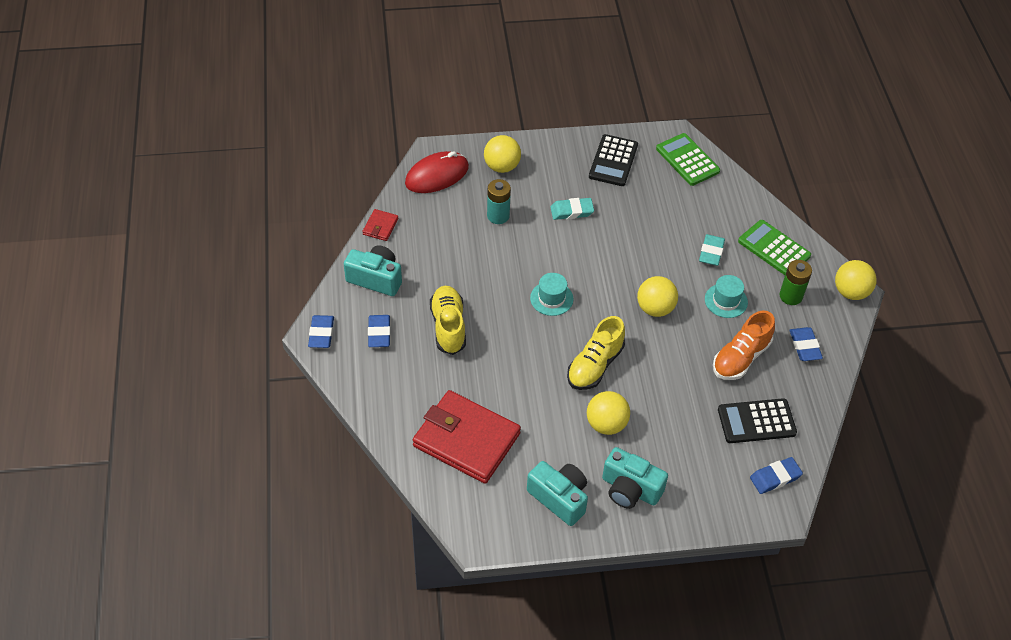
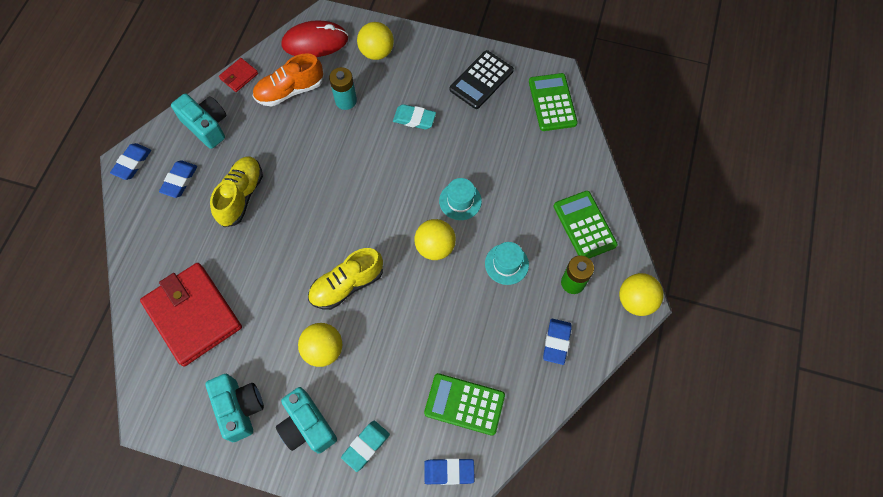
camera: 25 degrees right, 15 degrees up
turquoise hat [530,273,574,316] -> turquoise hat moved to [439,178,482,220]
turquoise eraser [699,234,725,266] -> turquoise eraser moved to [341,421,390,472]
orange shoe [713,310,775,380] -> orange shoe moved to [253,53,323,106]
black calculator [718,398,797,443] -> green calculator [424,373,505,436]

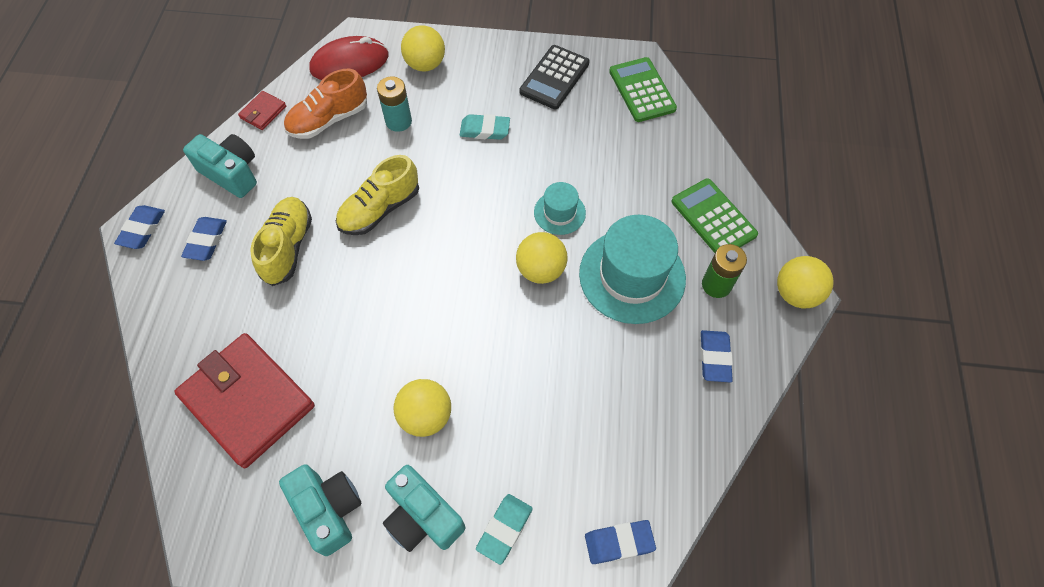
camera: 10 degrees left, 5 degrees down
yellow shoe [308,248,383,310] -> yellow shoe moved to [336,155,419,235]
green calculator [424,373,505,436] -> none
turquoise hat [485,242,529,285] -> turquoise hat [579,215,686,324], size x1.95

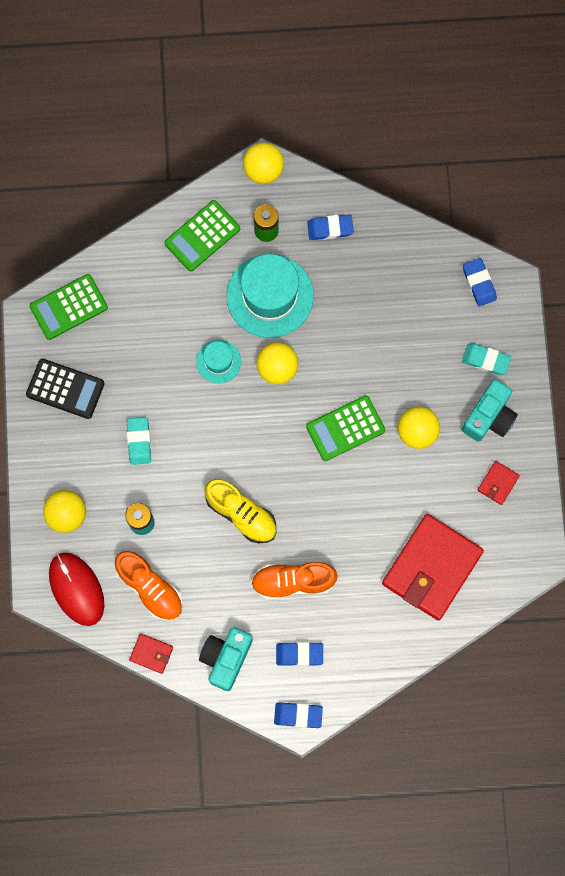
camera: 100 degrees left, 15 degrees up
yellow shoe [250,197,312,286] -> orange shoe [251,562,338,600]
turquoise camera [279,464,361,556] -> red wallet [478,461,520,505]
none -> green calculator [306,395,385,461]

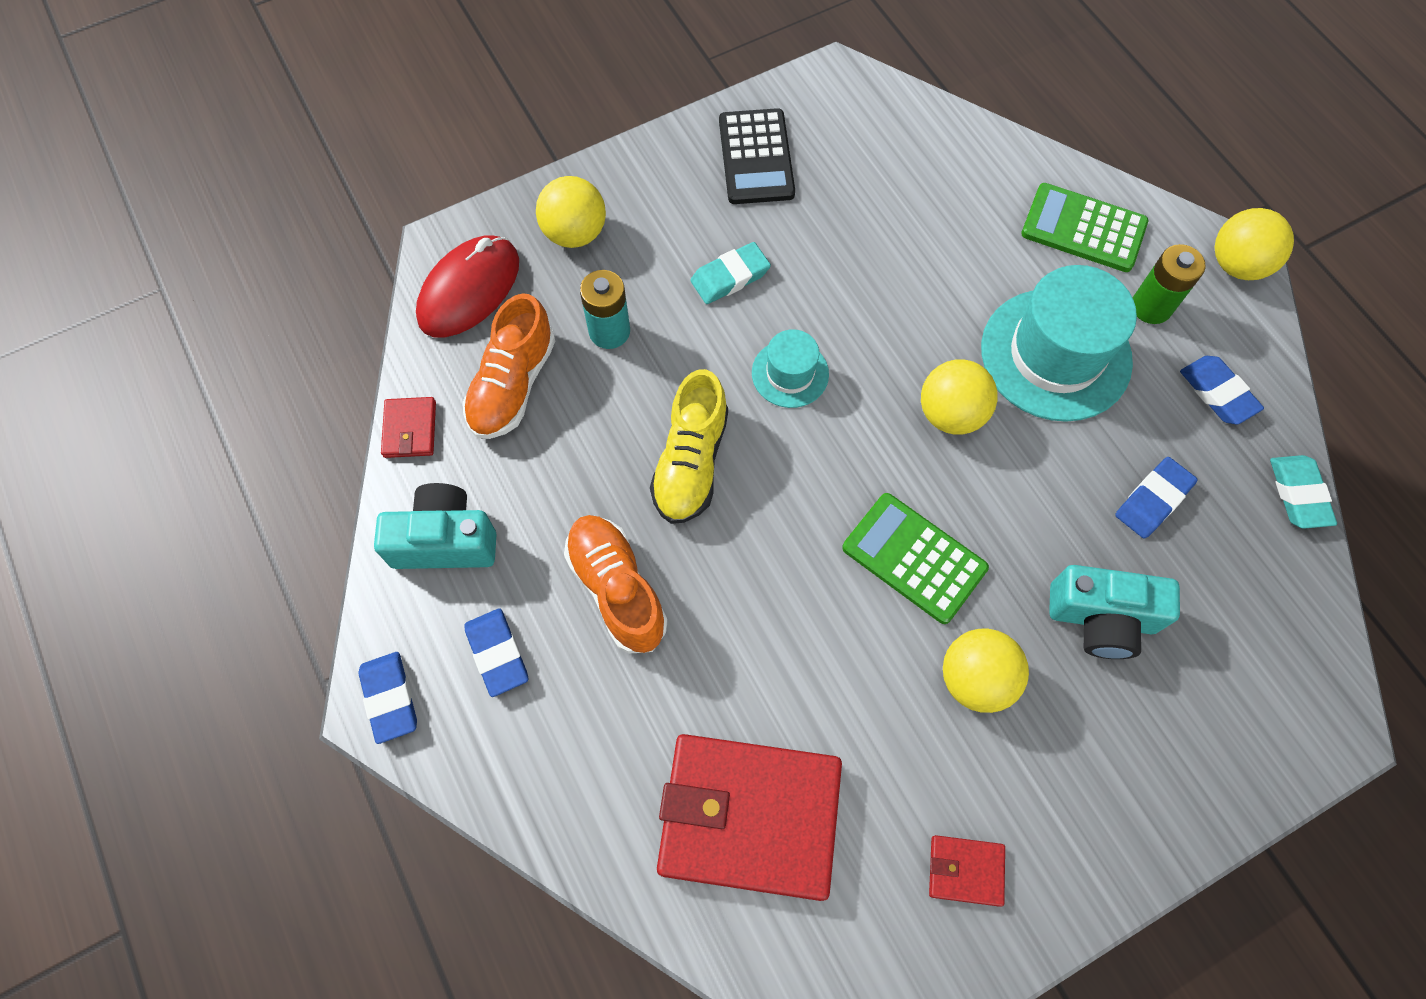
camera: 65 degrees right, 10 degrees down
green calculator [29,274,108,340] -> none
turquoise hat [196,340,241,384] -> turquoise hat moved to [752,329,829,408]
turquoise eraser [462,344,511,375] -> turquoise eraser moved to [1270,455,1337,529]
turquoise camera [462,379,518,442] -> turquoise camera moved to [1049,565,1180,659]
blue eraser [463,258,497,306] -> blue eraser moved to [1115,457,1197,539]

